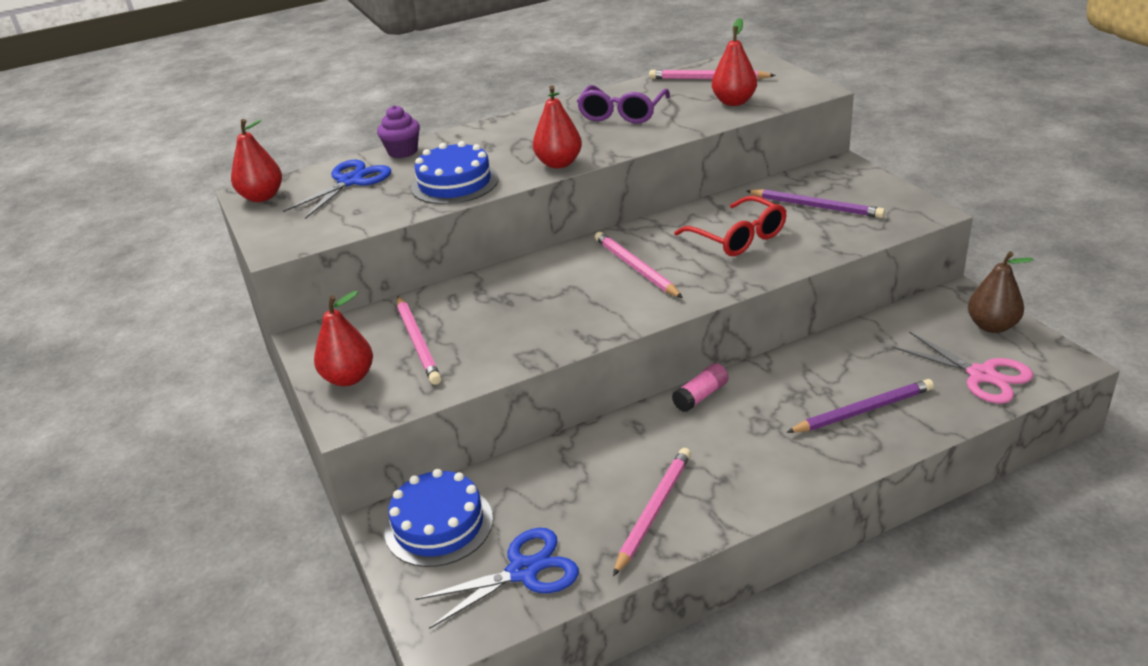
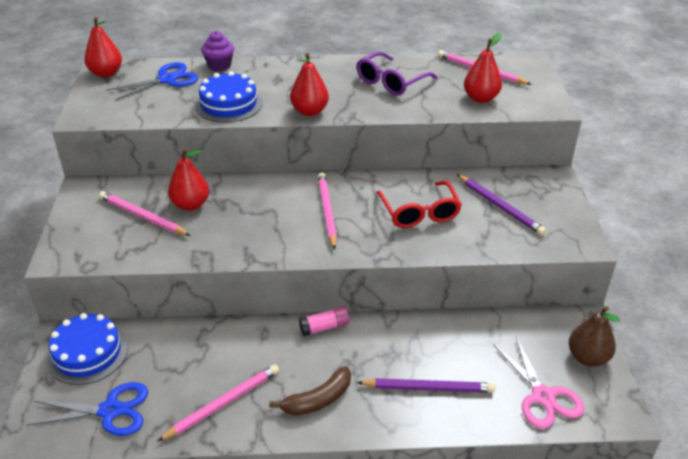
camera: 20 degrees right, 5 degrees up
red pear [314,291,373,386] -> red pear moved to [168,148,209,211]
pink pencil [397,296,441,385] -> pink pencil turned 120 degrees clockwise [99,191,191,236]
none -> brown banana [269,366,351,416]

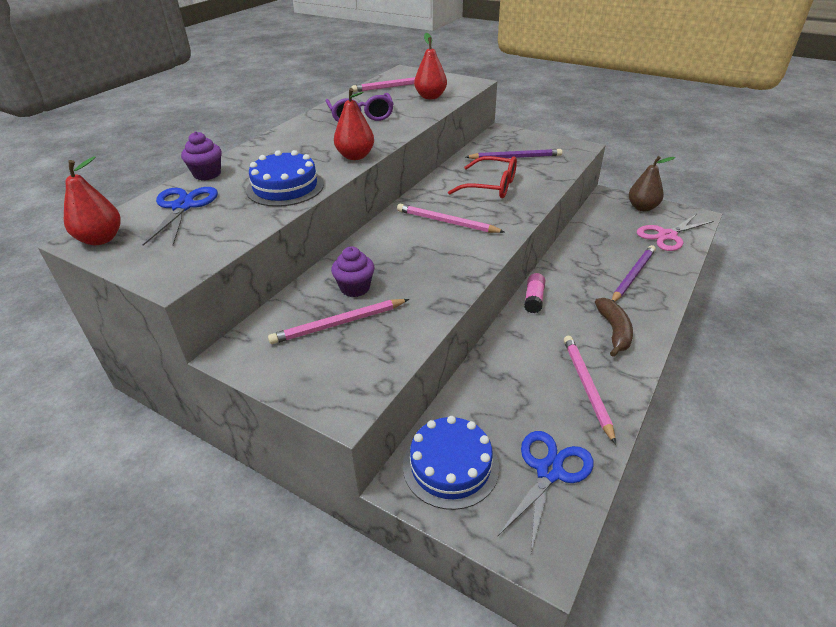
camera: 55 degrees left, 0 degrees up
red pear [168,148,209,211] -> purple cupcake [331,246,375,297]
pink scissors [493,337,584,429] -> pink scissors turned 135 degrees clockwise [637,214,714,251]

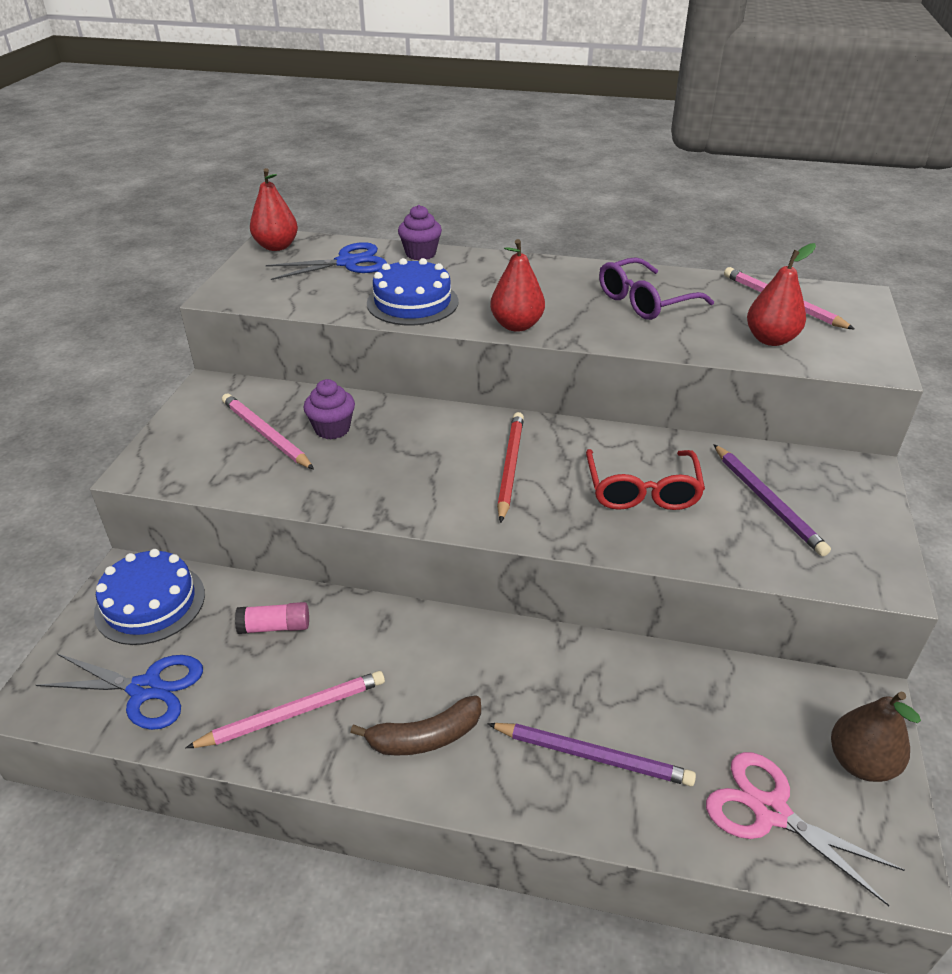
camera: 70 degrees right, 0 degrees up
pink pencil [397,204,504,233] -> red pencil [497,412,524,523]
pink glue stick [524,273,545,313] -> pink glue stick moved to [235,602,309,634]

